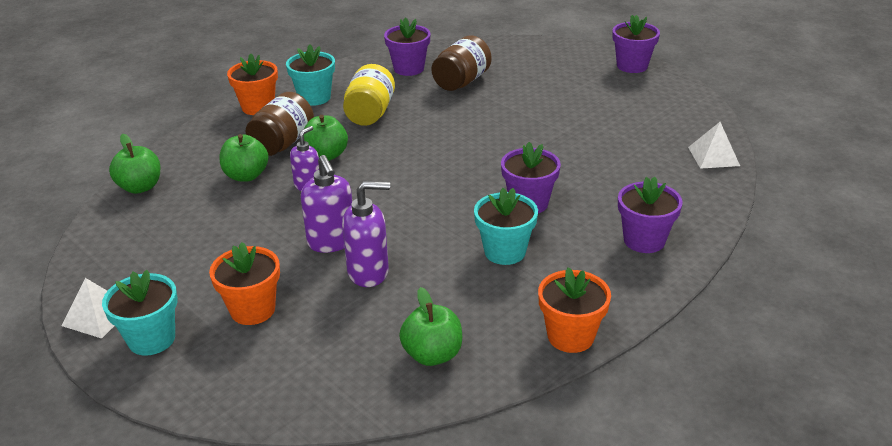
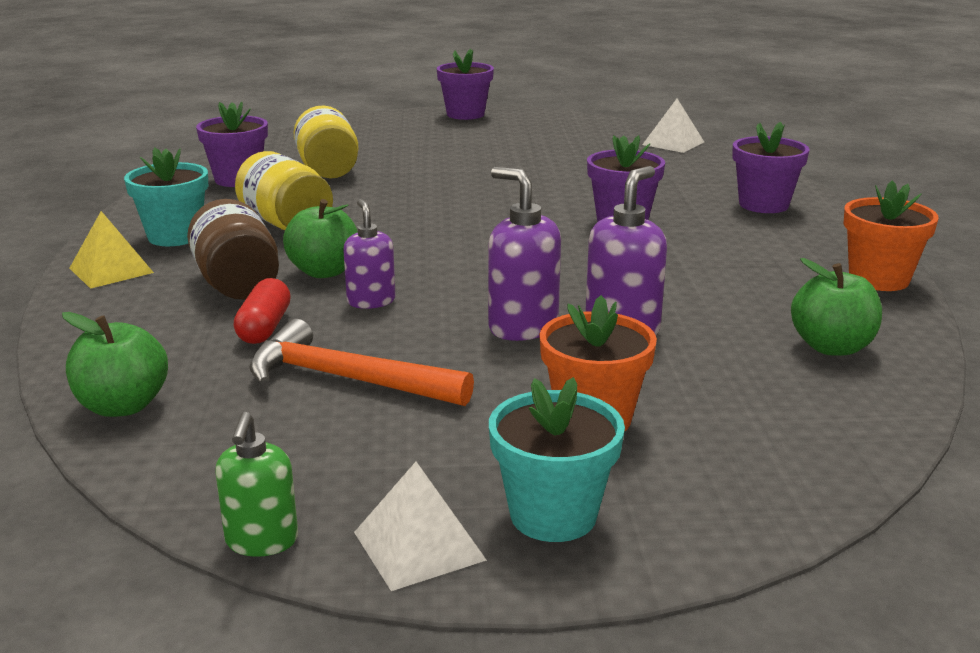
camera: 50 degrees left, 10 degrees down
green apple [220,134,269,182] -> red capsule [234,278,291,344]
orange flower pot [227,54,278,115] -> yellow pyramid [70,211,154,289]
purple soap dispenser [301,155,352,253] -> purple soap dispenser turned 150 degrees counterclockwise [488,167,561,341]
brown jar [432,36,492,91] -> yellow jar [293,105,358,179]
turquoise flower pot [474,188,538,265] -> none
none -> green soap dispenser [215,412,298,557]
none -> orange hammer [249,319,474,406]

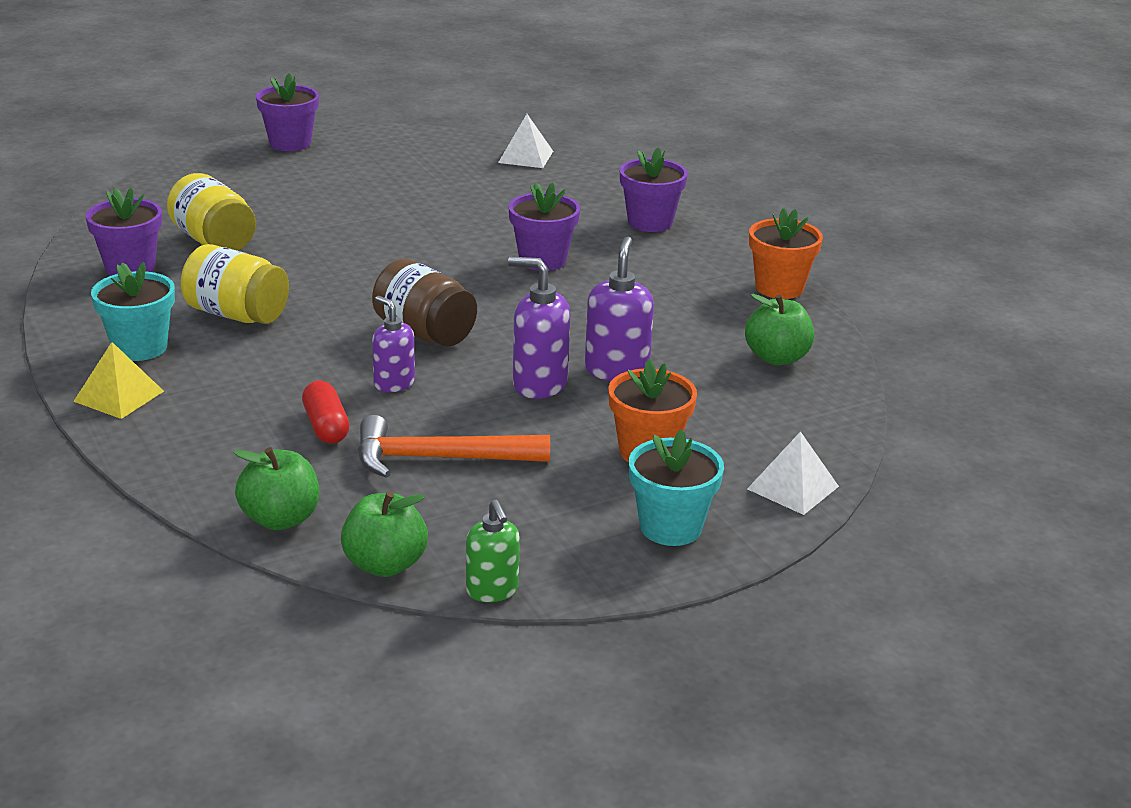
camera: 25 degrees left, 5 degrees up
brown jar [187,199,279,299] -> brown jar moved to [372,259,477,346]
green apple [283,199,358,278] -> green apple moved to [341,491,428,577]
white pyramid [354,462,487,591] -> white pyramid moved to [747,431,839,515]

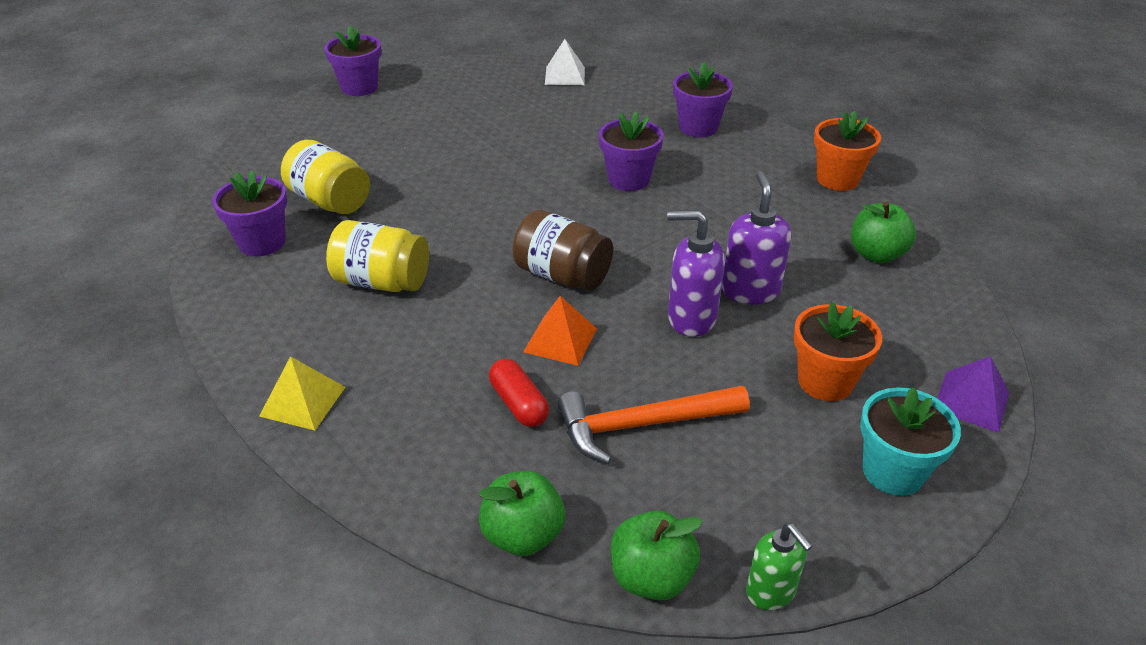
camera: 10 degrees left, 10 degrees up
turquoise flower pot [91,262,175,361] -> none
purple soap dispenser [372,296,415,392] -> orange pyramid [523,296,597,366]
white pyramid [747,431,839,515] -> purple pyramid [937,356,1009,433]

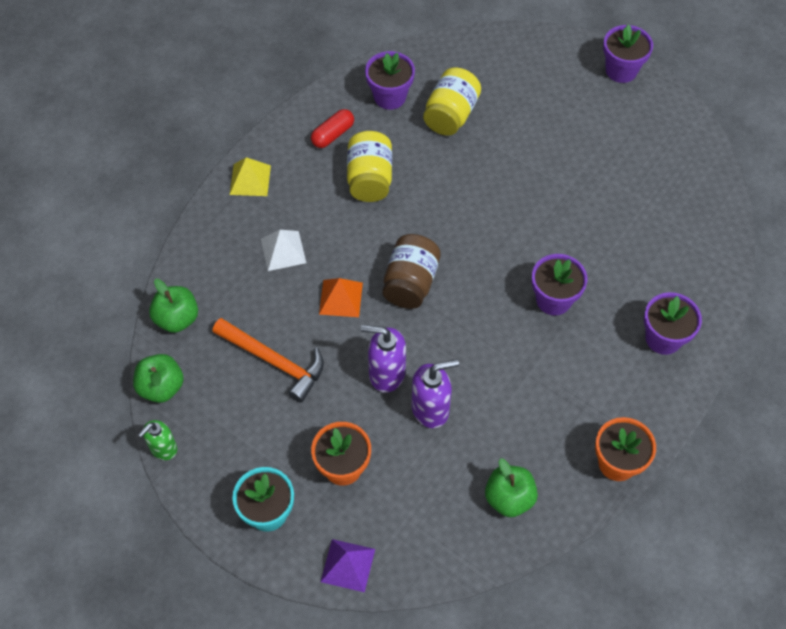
camera: 75 degrees right, 20 degrees up
red capsule [489,359,549,427] -> red capsule moved to [311,109,354,148]
white pyramid [545,39,585,85] -> white pyramid moved to [261,230,306,271]
orange hammer [558,386,750,464] -> orange hammer turned 150 degrees clockwise [212,318,324,403]
purple soap dispenser [667,210,725,337] -> purple soap dispenser turned 75 degrees counterclockwise [361,325,406,393]

